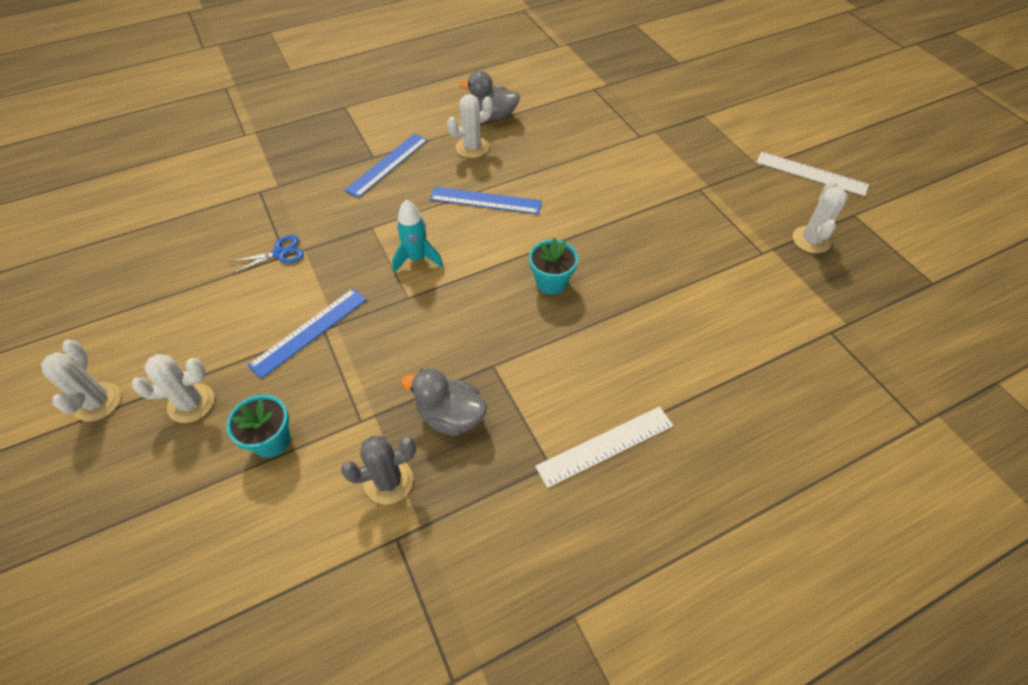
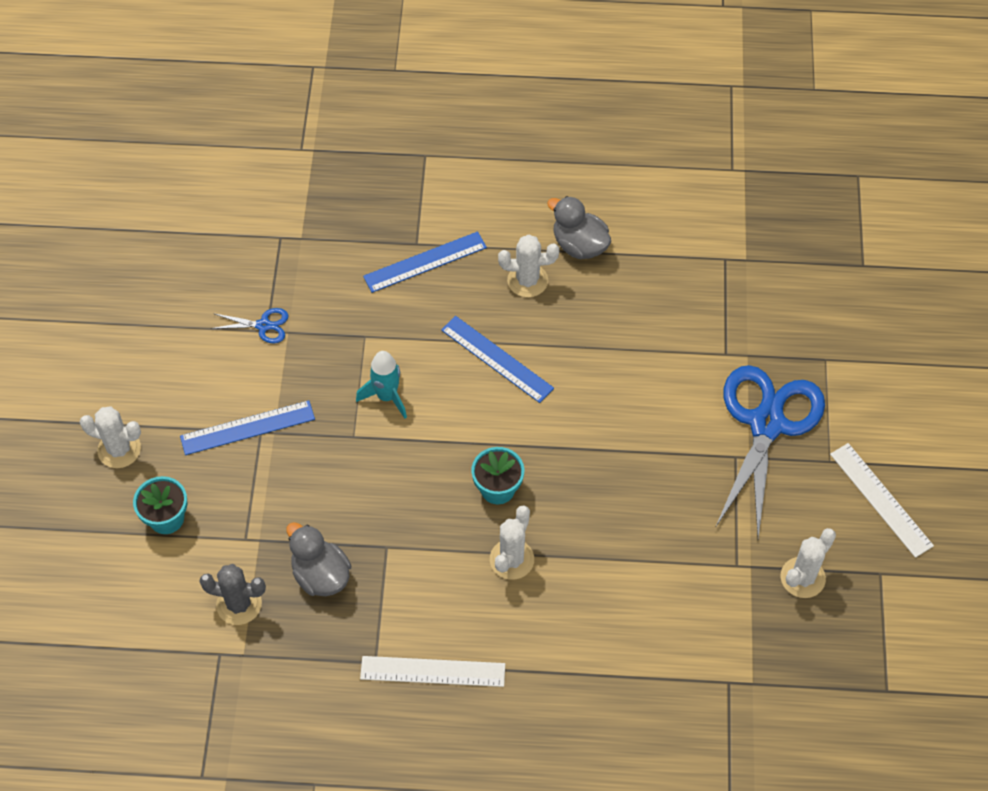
camera: 30 degrees right, 5 degrees up
white cactus [41,340,121,422] -> white cactus moved to [490,505,534,580]
none -> blue scissors [715,365,825,538]

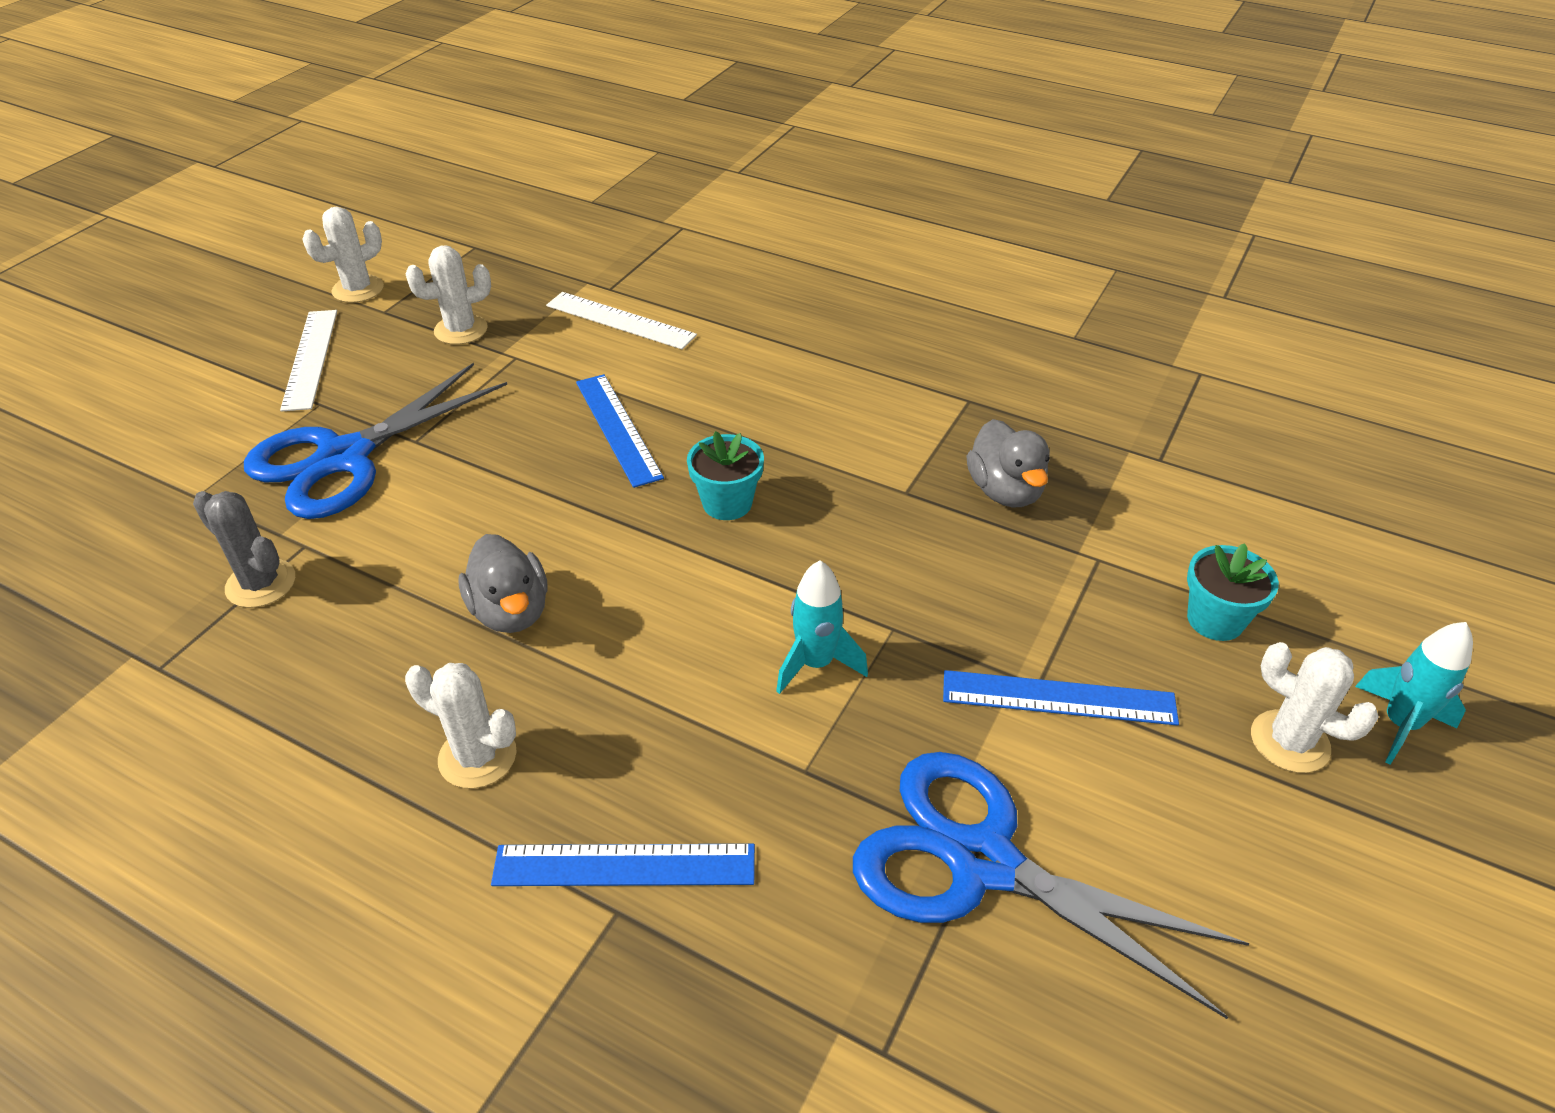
camera: 155 degrees left, 15 degrees down
grey cactus [199,564,266,625] -> grey cactus moved to [193,491,295,608]
blue scissors [210,308,289,344] -> blue scissors [853,752,1250,1019], size x2.40
white ruler [360,656,505,687] -> white ruler moved to [546,292,697,349]
blue ruler [441,316,554,403] -> blue ruler moved to [576,374,664,488]
white cactus [490,505,534,580] -> white cactus moved to [302,207,384,303]
grey duck [547,196,611,259] -> grey duck moved to [459,534,548,633]
none -> turquoise rocket [1355,622,1473,765]

